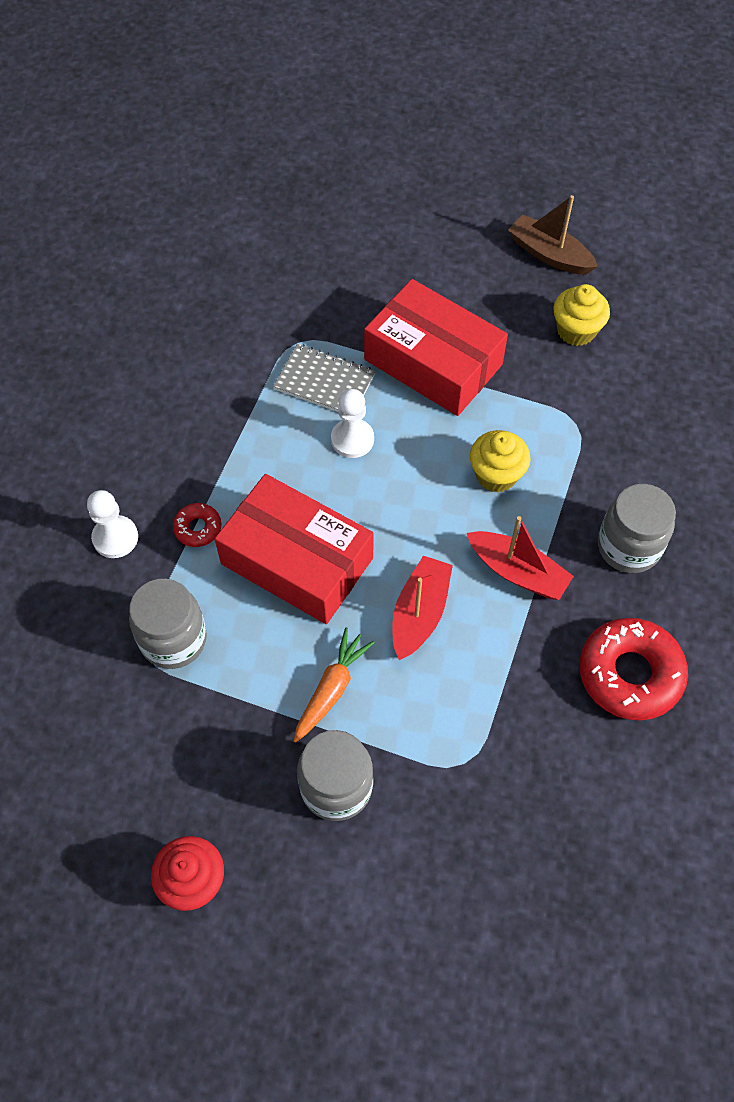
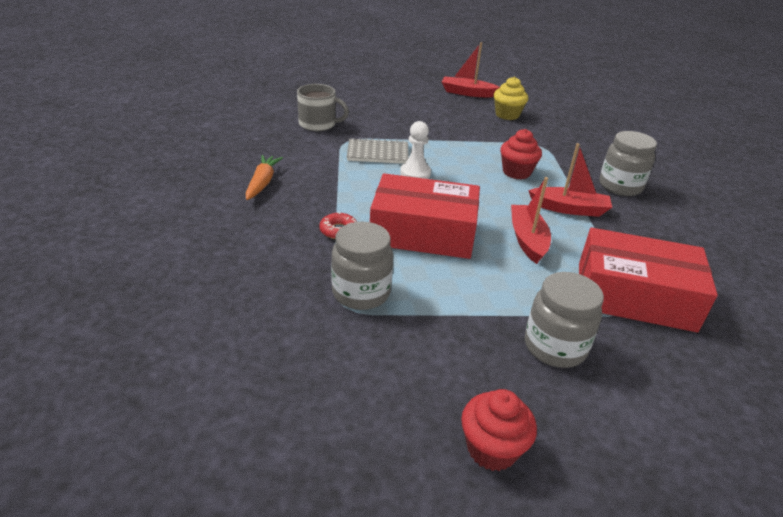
camera: 25 degrees left, 25 degrees down
white pawn [87,490,138,558] -> none
orange carrot [294,628,375,743] -> orange carrot moved to [246,155,283,200]
red box [364,279,508,416] -> red box moved to [579,228,718,332]
yellow cupcake [470,430,531,493] -> red cupcake [500,129,542,179]
brown boat [508,195,598,275] -> red boat [442,42,500,97]
red donut [579,618,688,721] -> none
none -> grey mug [297,84,349,131]

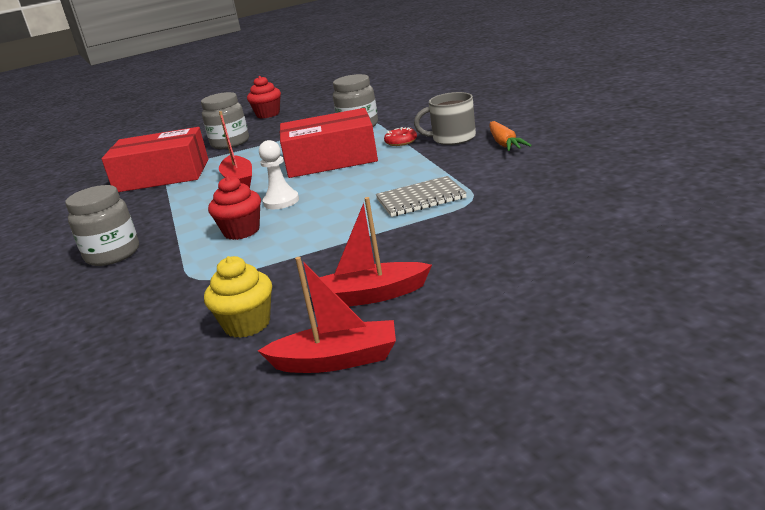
camera: 170 degrees right, 10 degrees down
grey mug [297,84,349,131] -> grey mug moved to [414,92,476,145]
white pawn [400,121,431,179] -> white pawn moved to [259,140,299,209]
red boat [528,143,612,217] -> red boat moved to [320,197,432,307]

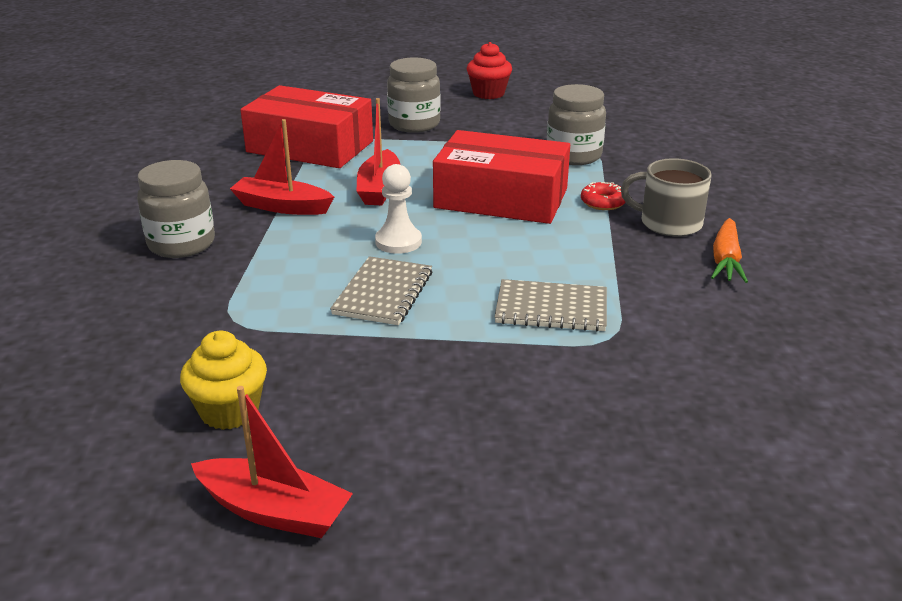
camera: 20 degrees right, 5 degrees up
red cupcake [208,176,261,240] -> none
red boat [320,197,432,307] -> red boat moved to [230,119,334,215]
none -> grey notebook [330,256,433,325]

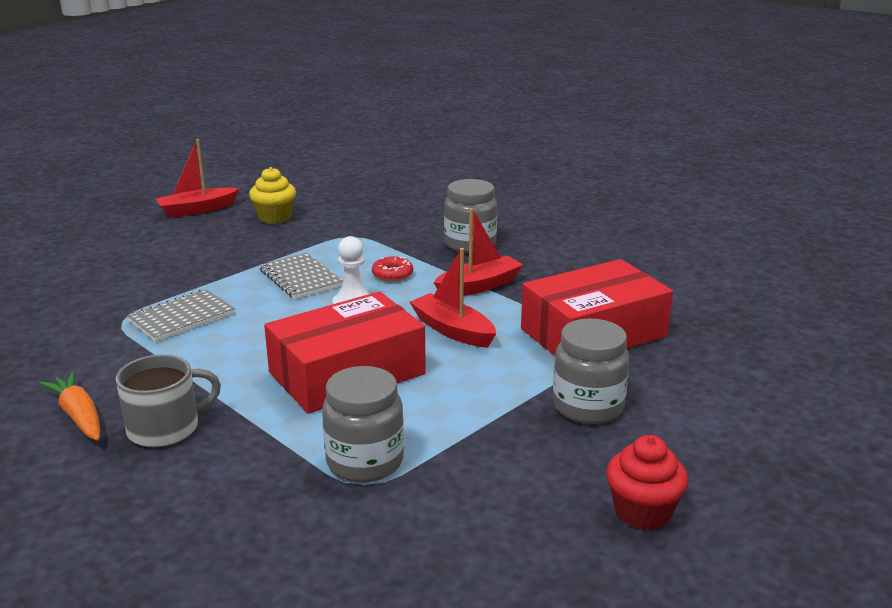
camera: 130 degrees right, 5 degrees down
red donut [581,182,626,210] -> red donut moved to [372,256,413,282]

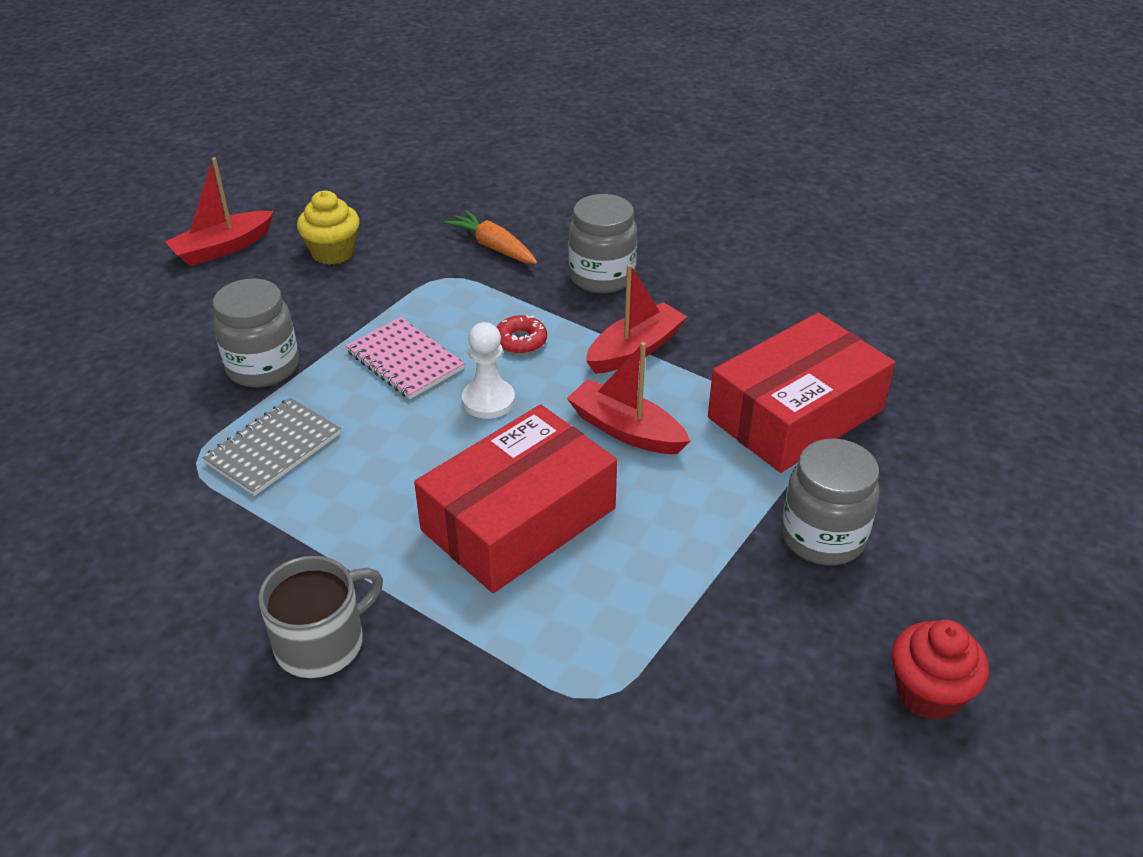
camera: 10 degrees left, 15 degrees up
orange carrot [39,372,100,441] -> orange carrot moved to [444,210,537,264]
grey notebook [259,253,343,299] -> pink notebook [346,317,465,399]
grey jar [322,366,404,482] -> grey jar moved to [213,279,299,388]

